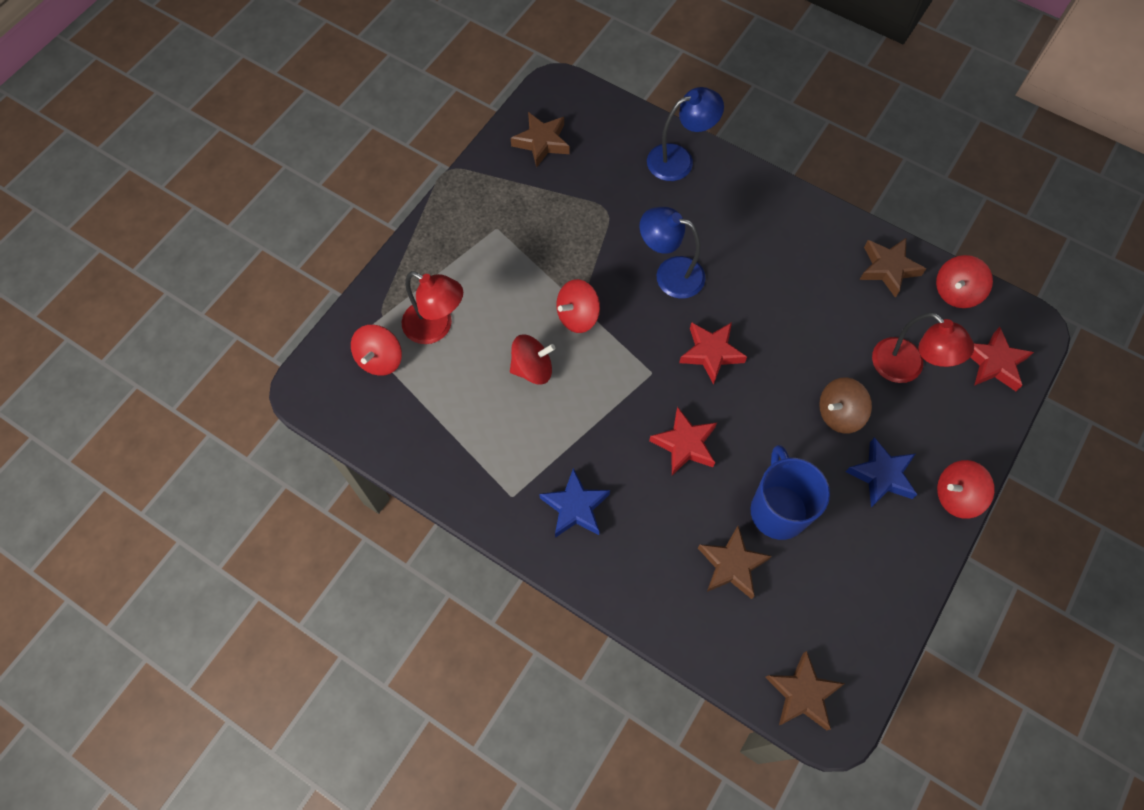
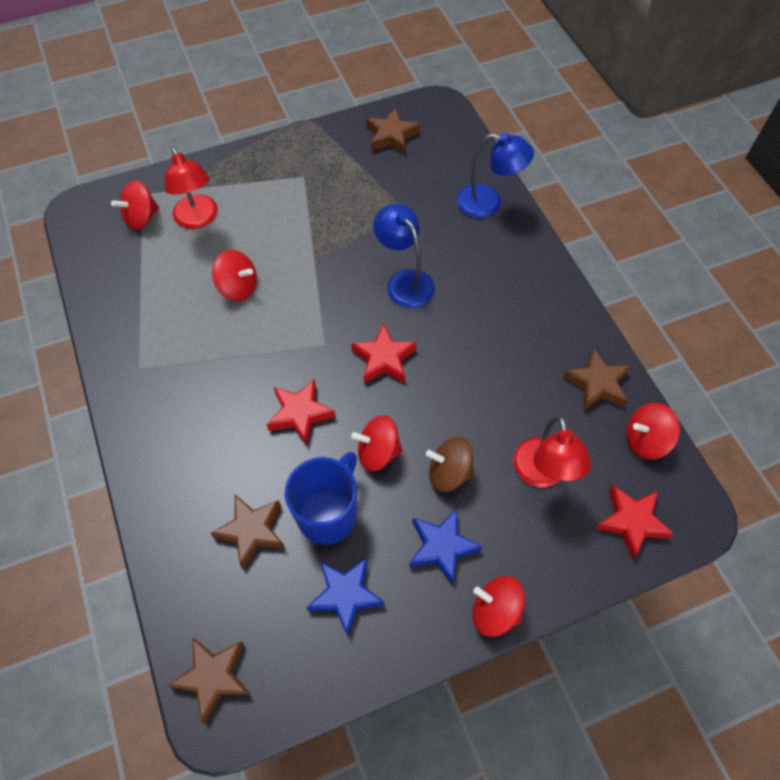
camera: 35 degrees right, 5 degrees down
blue star [539,468,610,538] -> blue star moved to [307,558,385,637]
red spinning top [556,279,600,333] -> red spinning top moved to [351,415,402,471]

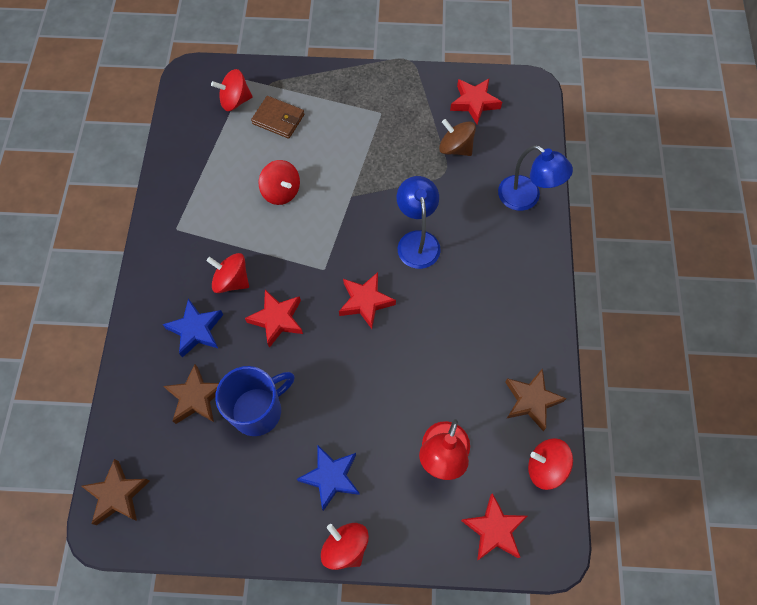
camera: 25 degrees right, 5 degrees up
red lamp [165,146,218,229] -> brown wallet [251,96,305,139]
blue star [307,558,385,637] -> blue star moved to [162,299,223,358]
red spinning top [351,415,402,471] -> red spinning top moved to [206,253,249,293]
brown star [366,108,420,155] -> red star [450,79,502,124]
brown spinning top [426,437,474,492] -> brown spinning top moved to [439,119,476,156]

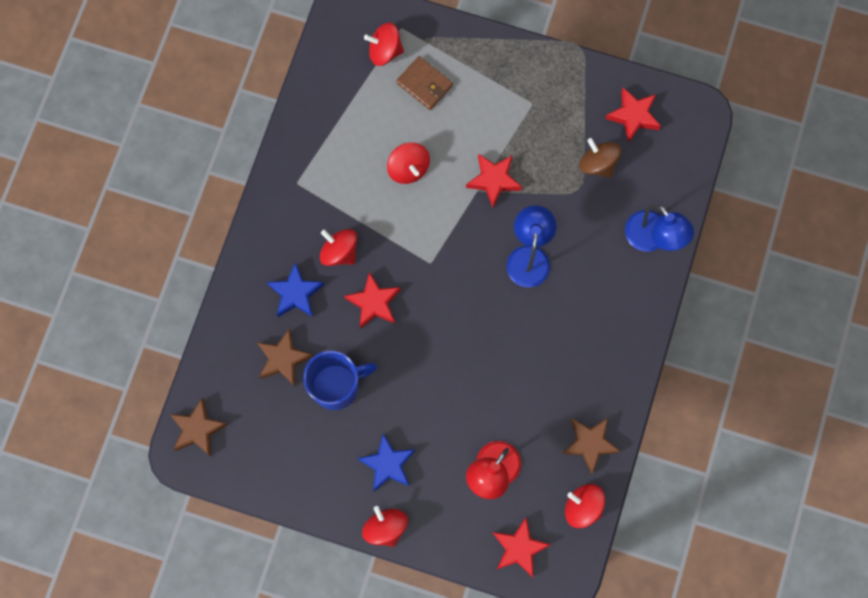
camera: 15 degrees right, 10 degrees up
red star [339,272,396,329] -> red star moved to [466,154,522,208]

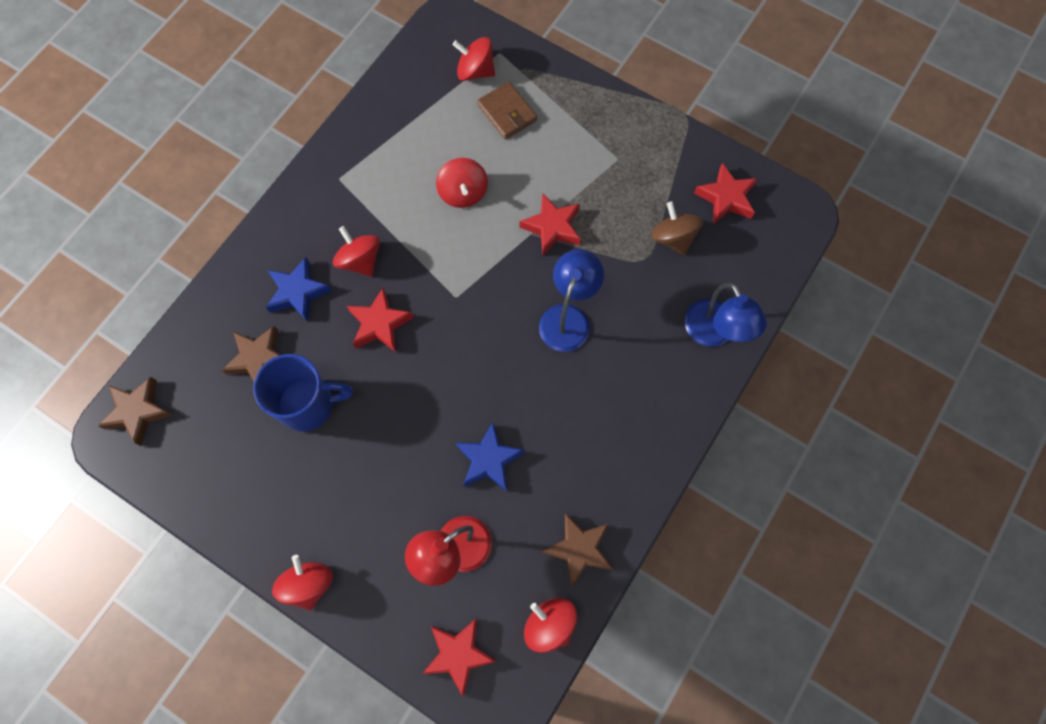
camera: 15 degrees right, 5 degrees down
blue star [357,433,415,491] -> blue star moved to [456,422,525,491]

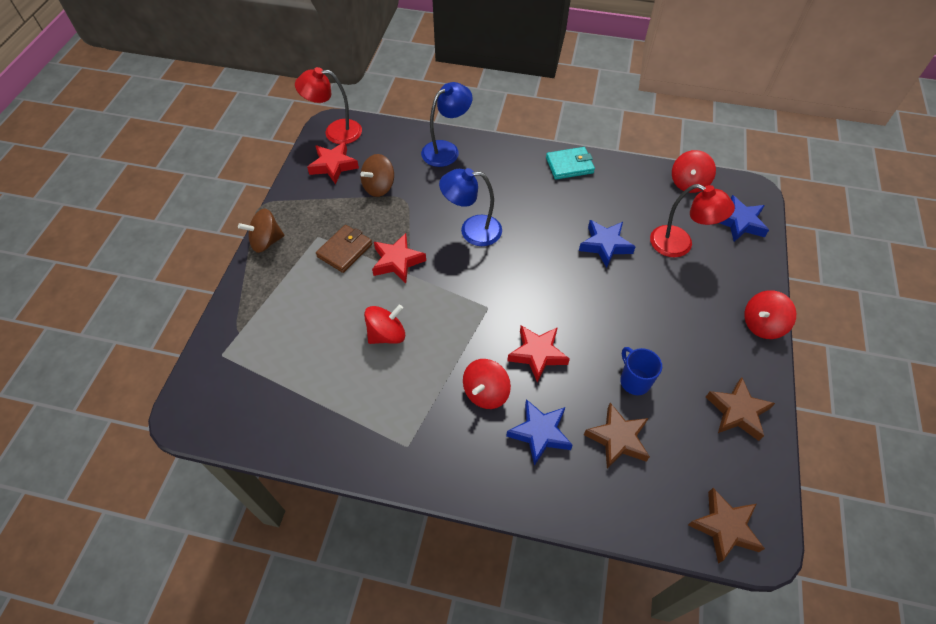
camera: 110 degrees left, 15 degrees down
blue mug [253,354,353,432] -> blue mug [620,347,662,395], size x0.60
red star [422,618,497,697] -> blue star [720,195,769,242]
red spinning top [453,37,495,81] -> none
brown wallet [477,82,537,139] -> brown wallet moved to [316,225,372,273]
brown star [542,513,613,587] -> brown star moved to [706,377,775,441]
none -> brown spinning top [238,209,285,253]
none -> red lamp [295,67,362,144]
none -> turquoise wallet [546,147,595,180]

